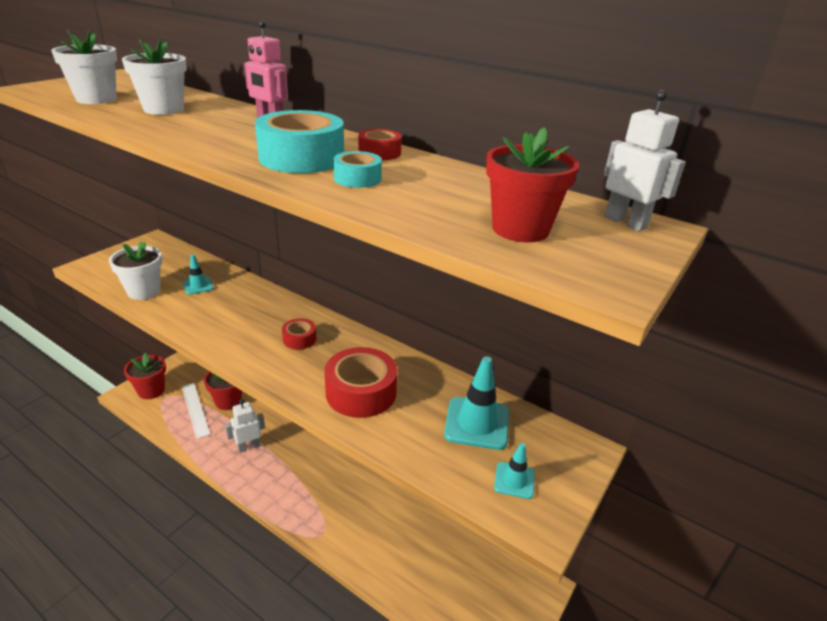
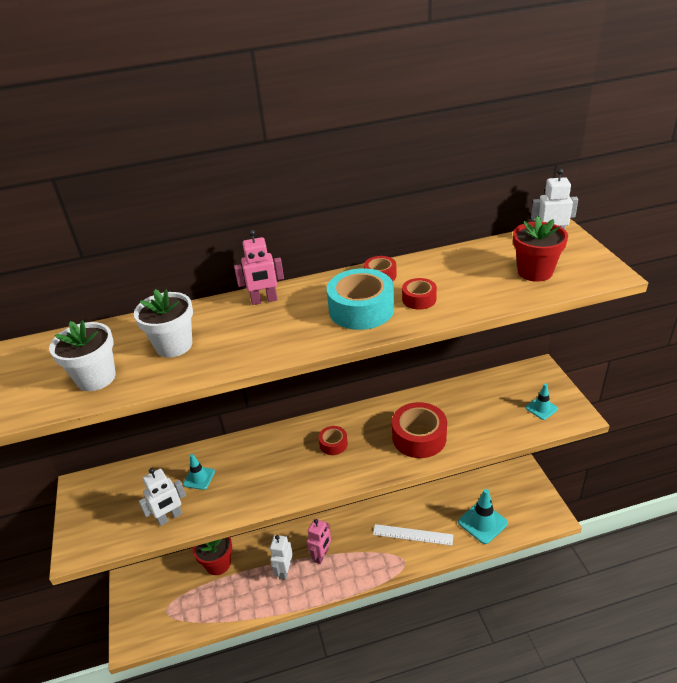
camera: 45 degrees left, 5 degrees up
white flower pot [109,241,162,300] -> white robot [139,468,186,526]
red flower pot [124,353,166,399] -> none
white ruler [182,383,210,439] -> white ruler moved to [373,524,453,546]
turquoise tape [333,151,382,188] -> red tape [402,278,437,310]
turquoise traffic cone [444,356,509,450] -> turquoise traffic cone moved to [458,489,508,544]
none -> pink robot [307,519,331,564]

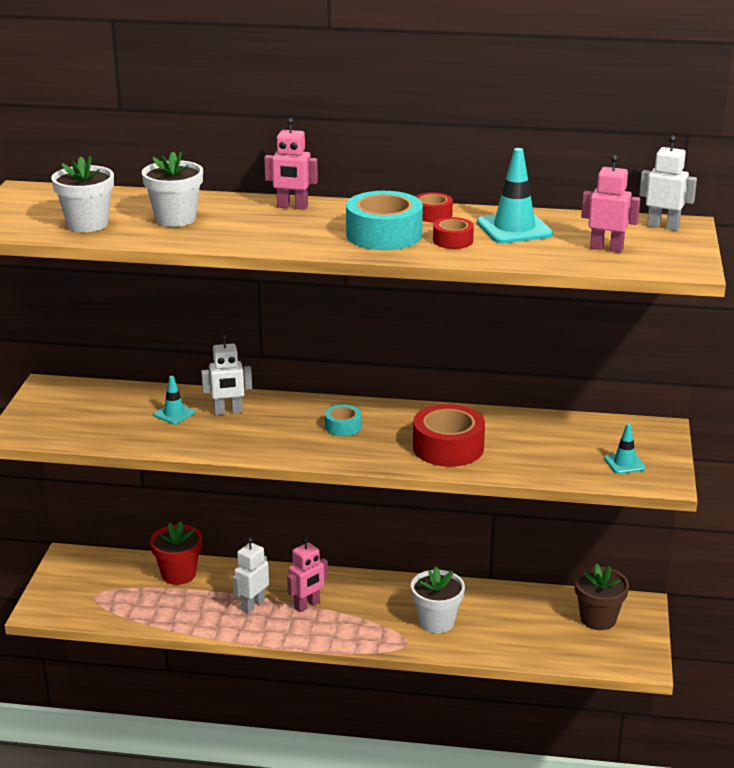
camera: 20 degrees right, 10 degrees down
white robot [139,468,186,526] -> white robot moved to [201,335,252,415]
red tape [318,426,348,455] -> turquoise tape [325,404,361,436]
white ruler [373,524,453,546] -> white flower pot [411,567,465,633]
turquoise traffic cone [458,489,508,544] -> turquoise traffic cone moved to [477,148,553,243]
red flower pot [513,216,568,282] -> pink robot [581,155,640,253]
none -> brown flower pot [575,563,629,630]

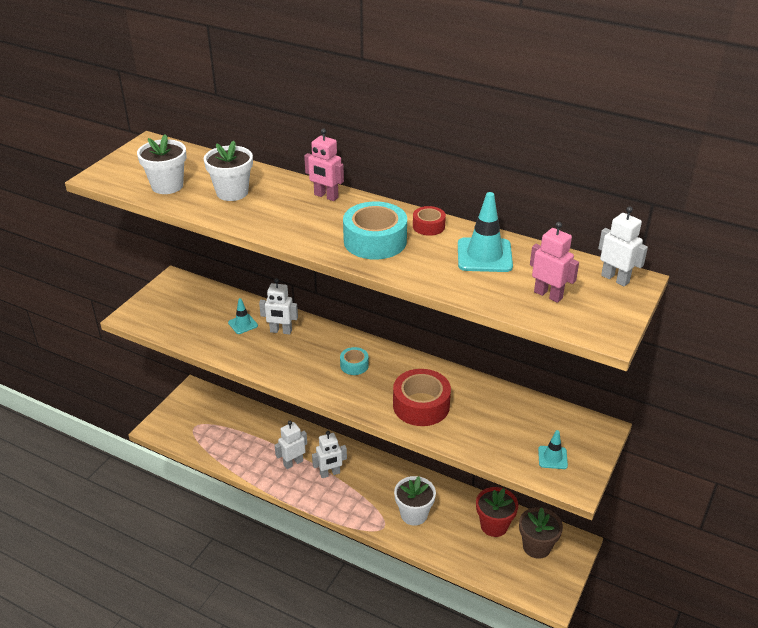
camera: 20 degrees right, 10 degrees up
red flower pot [150,521,202,585] -> red flower pot moved to [476,487,518,537]
pink robot [287,537,328,612] -> white robot [312,431,347,478]
red tape [433,217,474,249] -> none

